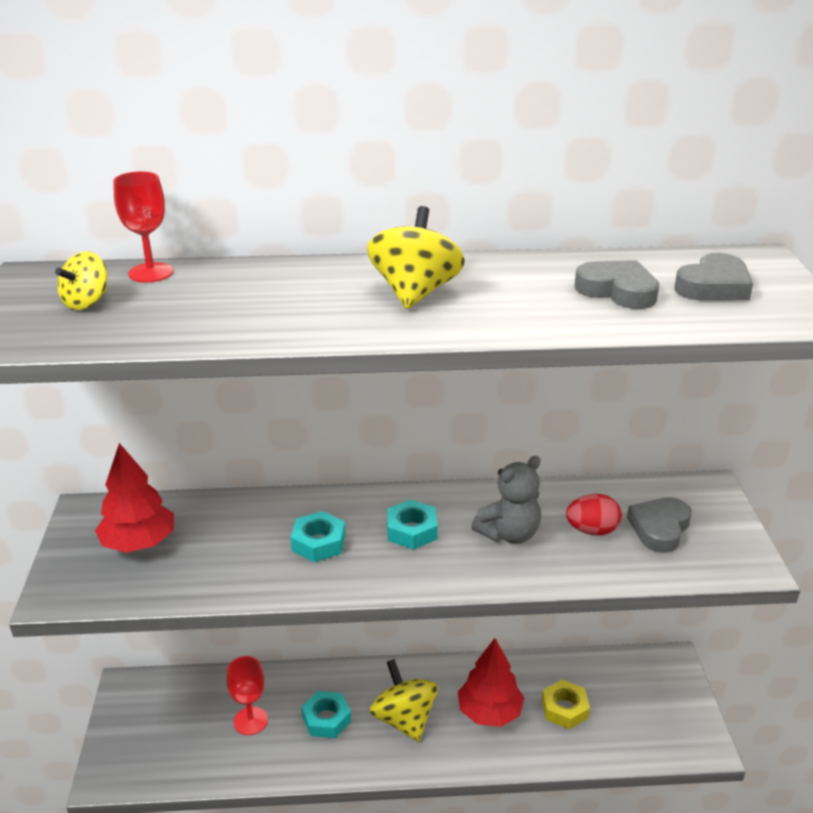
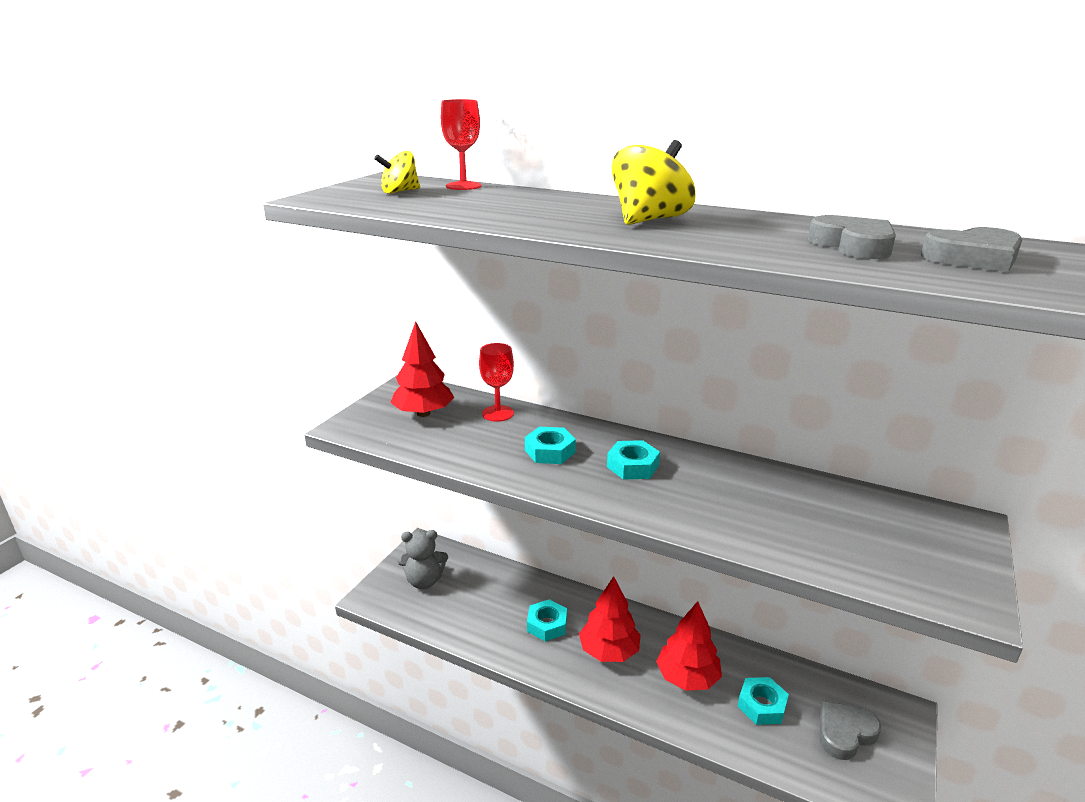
camera: 30 degrees right, 5 degrees down
red goblet [227,656,268,735] -> red goblet moved to [479,343,514,422]
yellow spinning top [370,659,438,742] -> red tree [579,576,641,662]
grey teddy bear [472,456,541,544] -> grey teddy bear moved to [397,530,448,589]
yellow nut [542,680,590,729] -> turquoise nut [737,677,789,725]
red egg [566,494,622,535] -> none
grey heart [627,497,692,553] -> grey heart moved to [820,701,881,760]

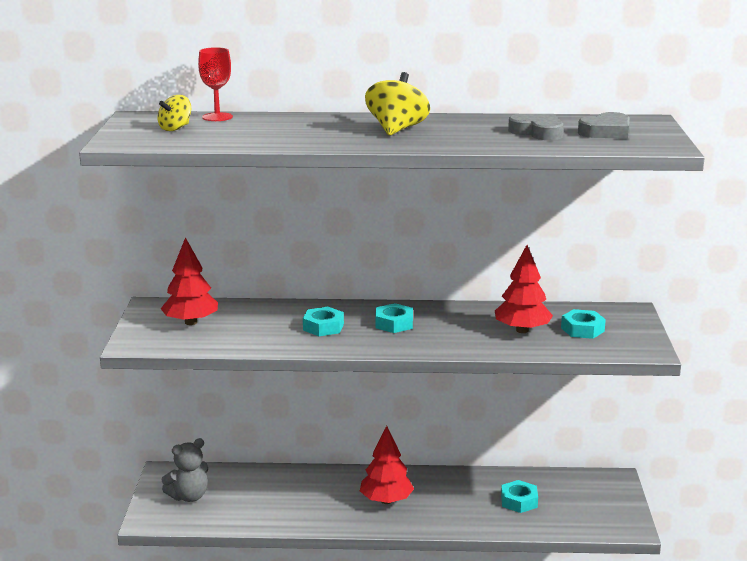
camera: 25 degrees left, 5 degrees down
red goblet [479,343,514,422] -> none
turquoise nut [527,599,567,641] -> turquoise nut moved to [561,309,606,339]
red tree [656,601,722,691] -> red tree moved to [495,245,553,333]
grey heart [820,701,881,760] -> none

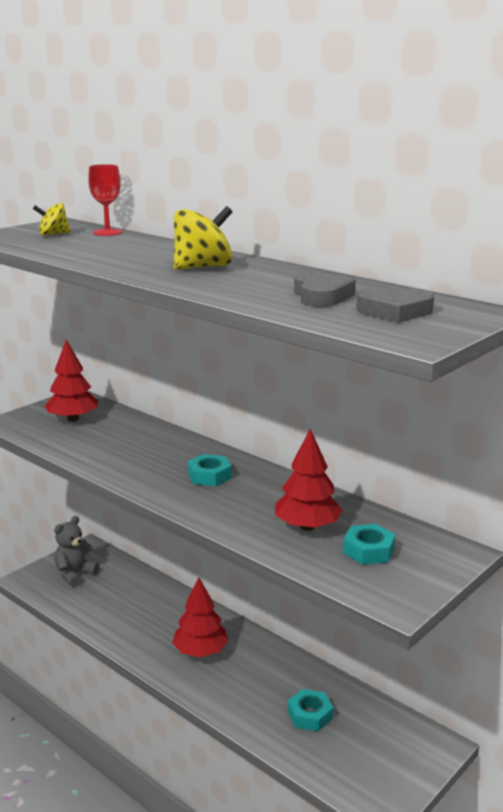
camera: 40 degrees right, 0 degrees up
grey teddy bear [162,438,208,502] -> grey teddy bear turned 120 degrees clockwise [54,516,100,587]
turquoise nut [303,307,344,336] -> none

